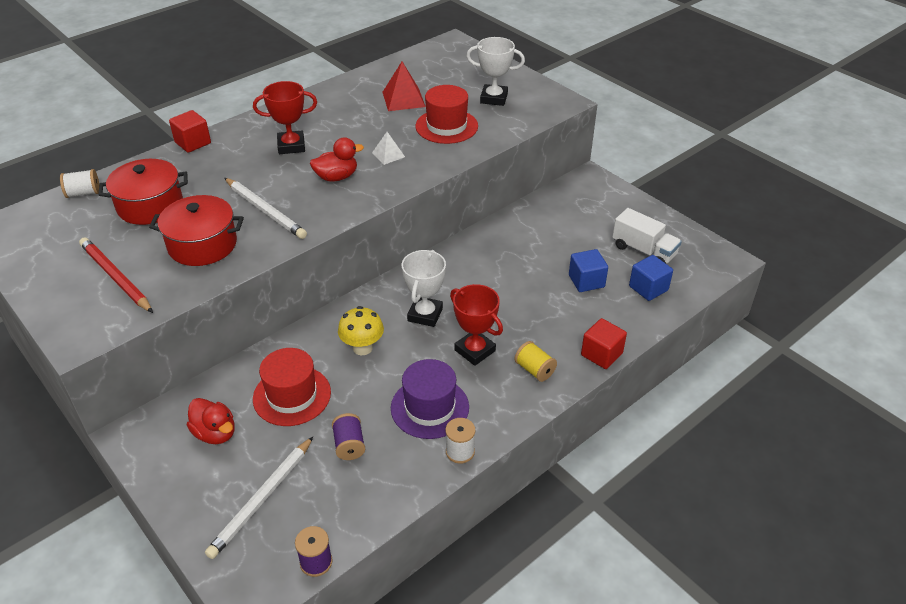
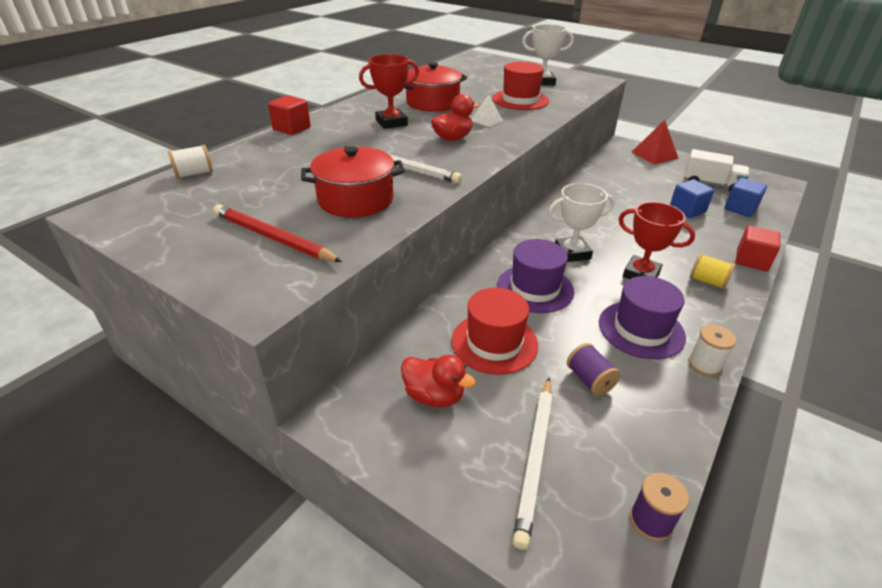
camera: 15 degrees left, 5 degrees down
red pot [98,159,188,225] -> red pot moved to [404,62,467,112]
yellow mushroom [338,306,384,355] -> purple hat [497,239,574,313]
red pyramid [382,62,426,111] -> red pyramid moved to [632,120,679,165]
white trophy [402,250,446,327] -> white trophy turned 75 degrees clockwise [548,183,614,262]

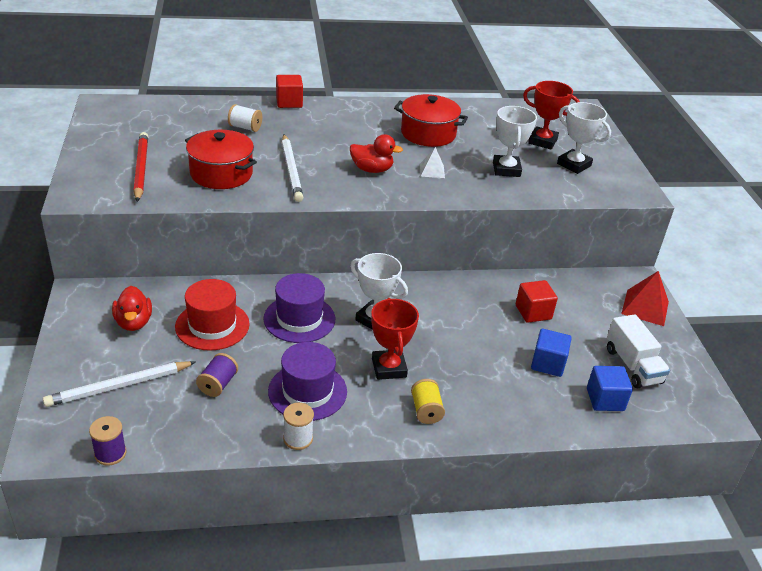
camera: 45 degrees right, 0 degrees up
white spool [168,145,213,179] -> white spool moved to [228,104,262,132]
red trophy [359,54,419,129] -> red trophy moved to [523,81,580,150]
red hat [492,62,549,110] -> white trophy [493,106,537,177]
red cube [736,226,780,271] -> red cube moved to [516,280,558,323]

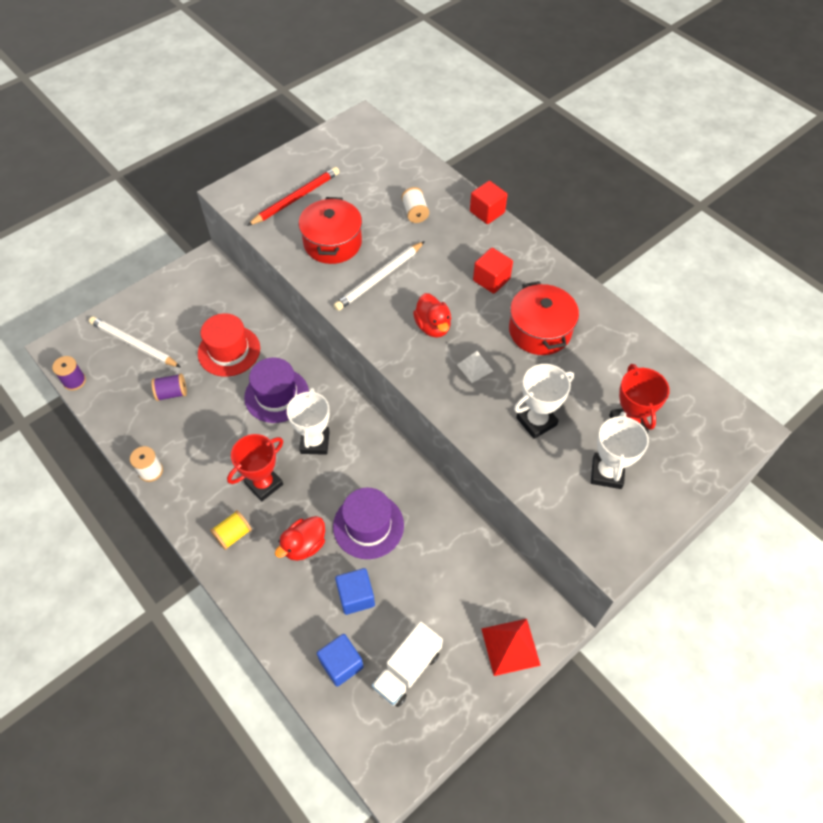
camera: 60 degrees right, 20 degrees up
red duck [112,286,152,331] -> red duck moved to [275,516,325,561]
purple hat [268,342,347,421] -> purple hat moved to [333,488,404,559]
red cube [516,280,558,323] -> red cube moved to [473,248,513,294]

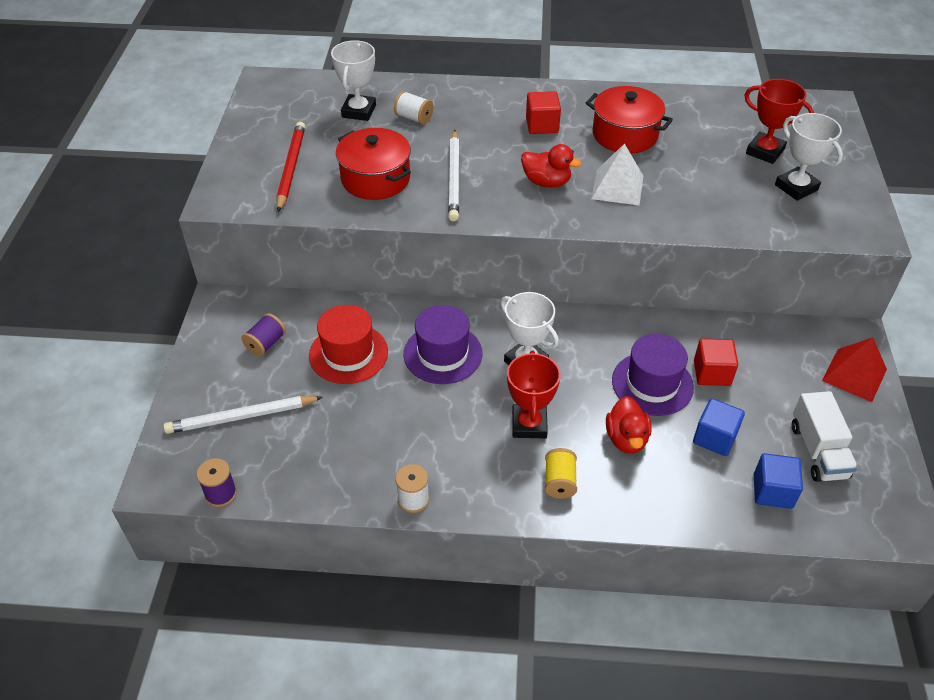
camera: 45 degrees left, 10 degrees down
purple spool [151,374,187,401] -> purple spool moved to [241,313,286,356]
white pyramid [457,351,493,383] -> white pyramid [591,143,643,205], size x1.66
red cube [470,181,508,224] -> red cube moved to [694,338,738,386]
white trophy [514,364,574,439] -> white trophy moved to [331,40,376,121]

